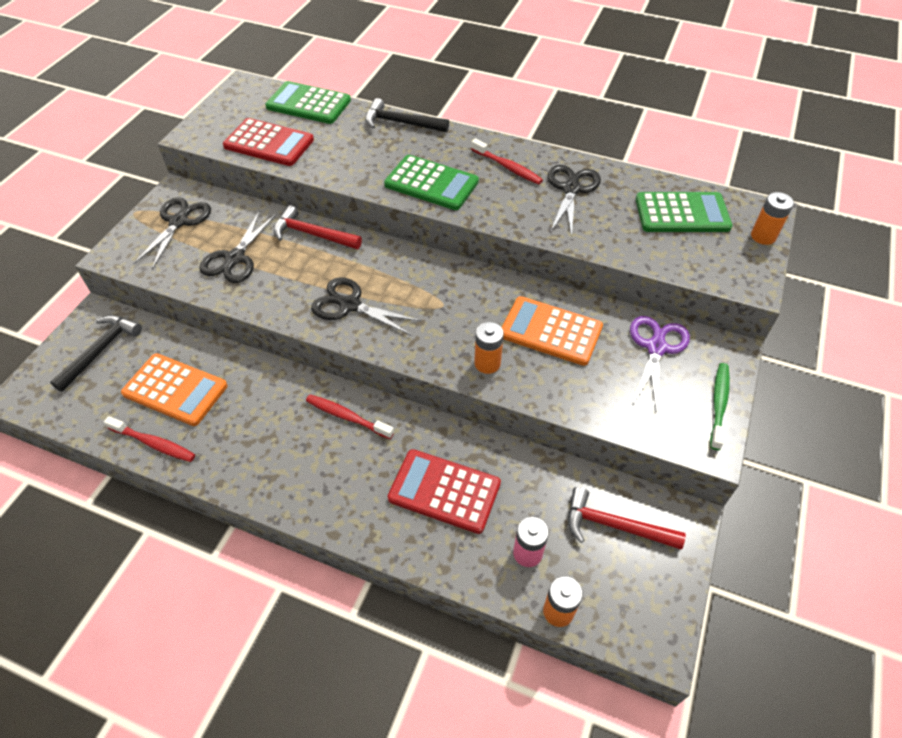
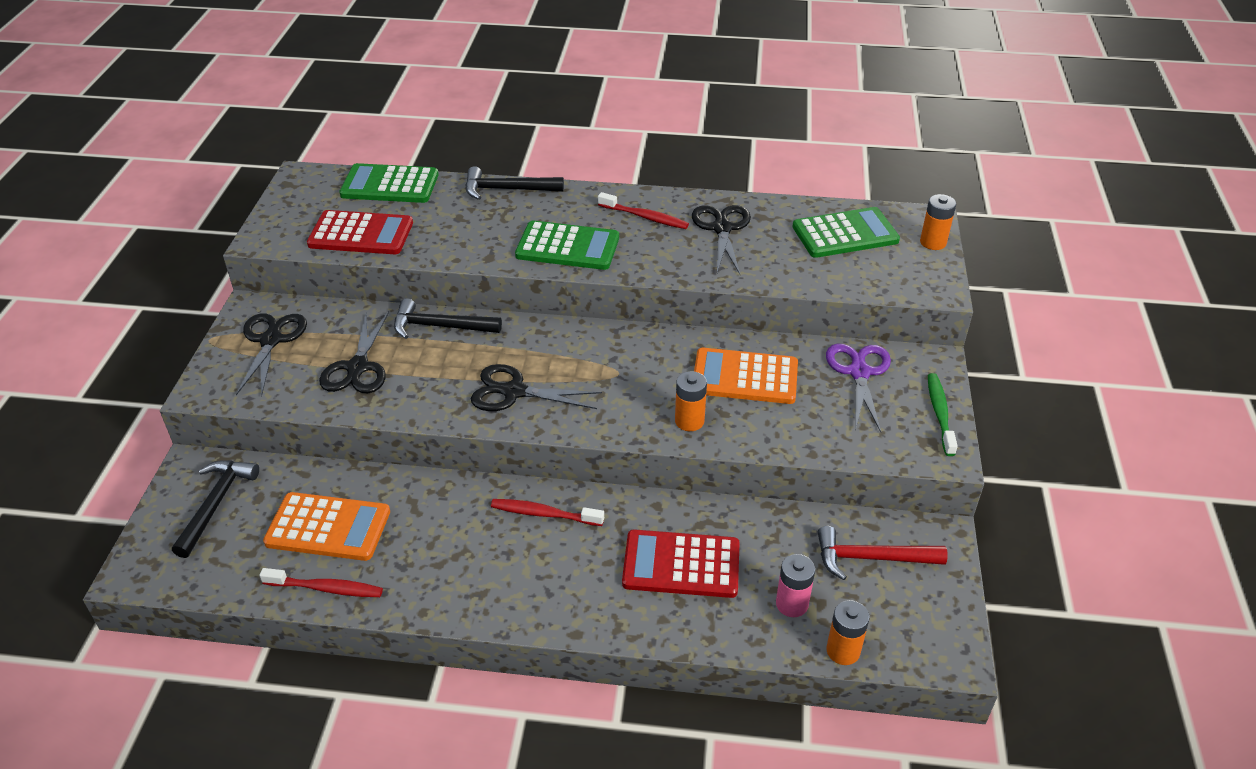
camera: 15 degrees left, 10 degrees down
red hammer [274,205,362,249] -> black hammer [394,298,502,339]

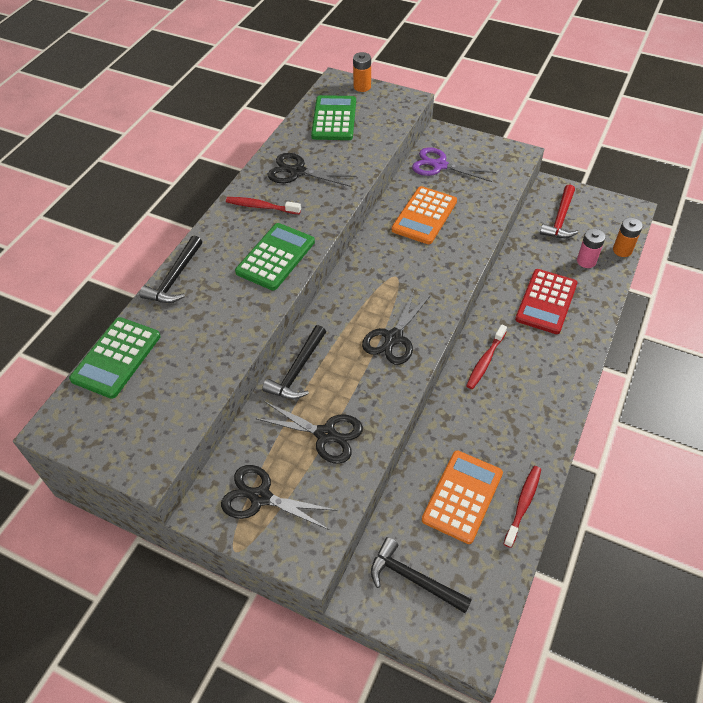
camera: 70 degrees left, 10 degrees up
red calculator [307,210,413,254] -> none
red toothbrush [598,192,689,229] -> red toothbrush turned 120 degrees counterclockwise [226,197,301,214]
orange battery [675,371,707,431] -> none
green toothbrush [928,373,958,456] -> none

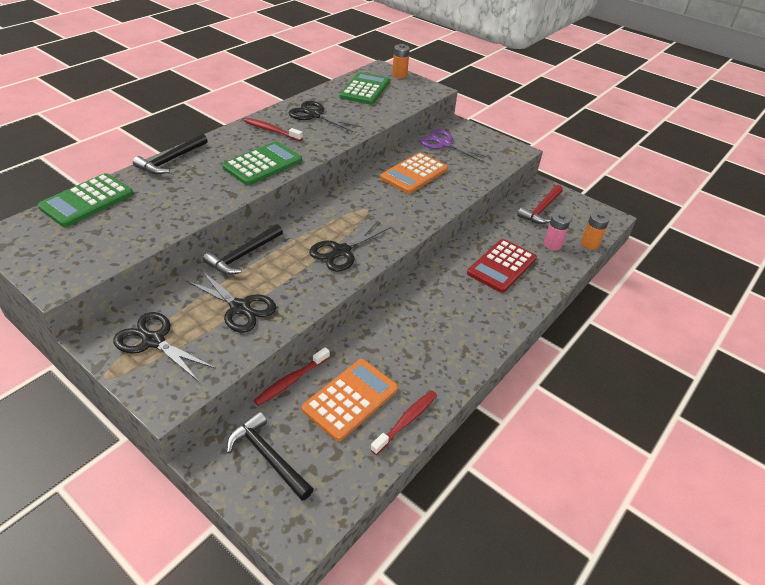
camera: 10 degrees right, 10 degrees down
red toothbrush [466,325,507,389] -> red toothbrush moved to [254,347,330,406]

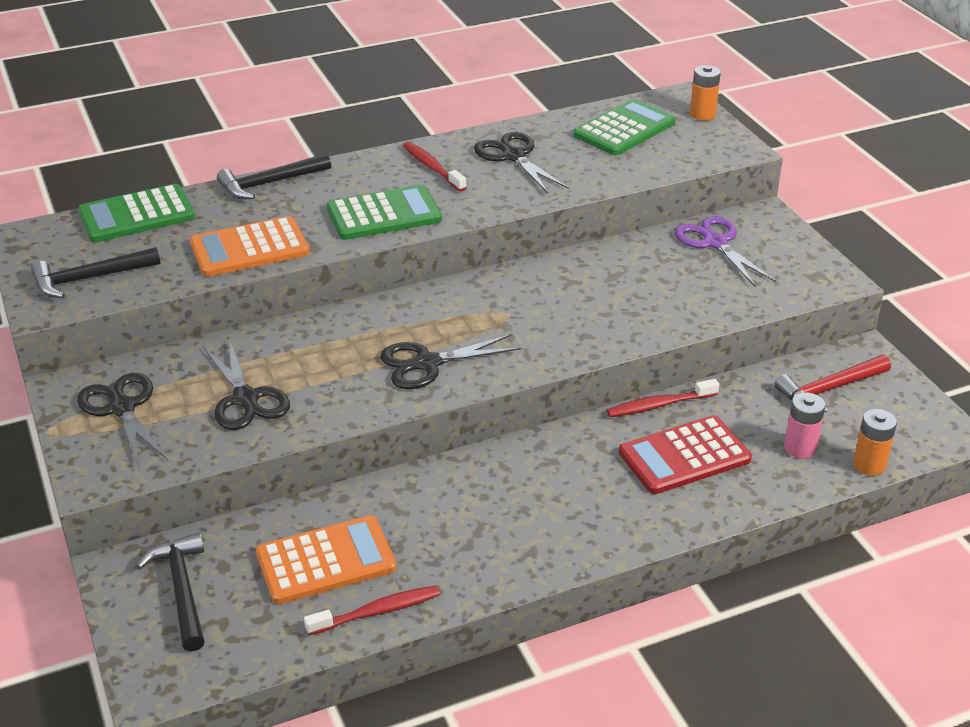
camera: 30 degrees right, 5 degrees down
black hammer [203,224,283,275] -> black hammer moved to [31,247,161,298]
red toothbrush [254,347,330,406] -> red toothbrush moved to [607,379,719,417]
orange calculator [380,152,448,194] -> orange calculator moved to [190,216,310,277]

